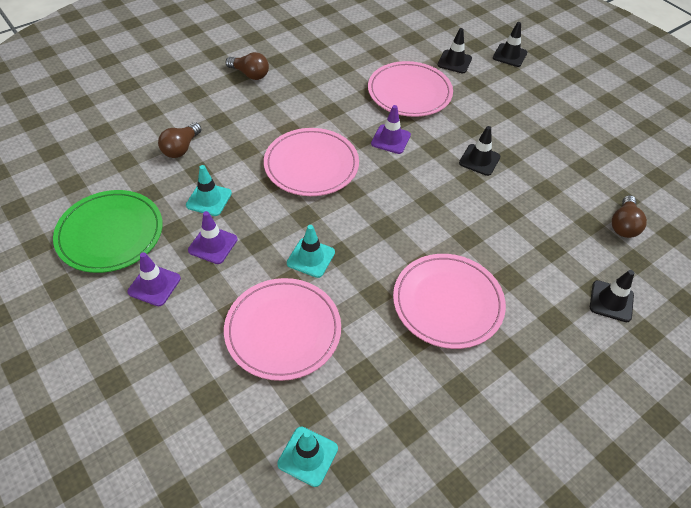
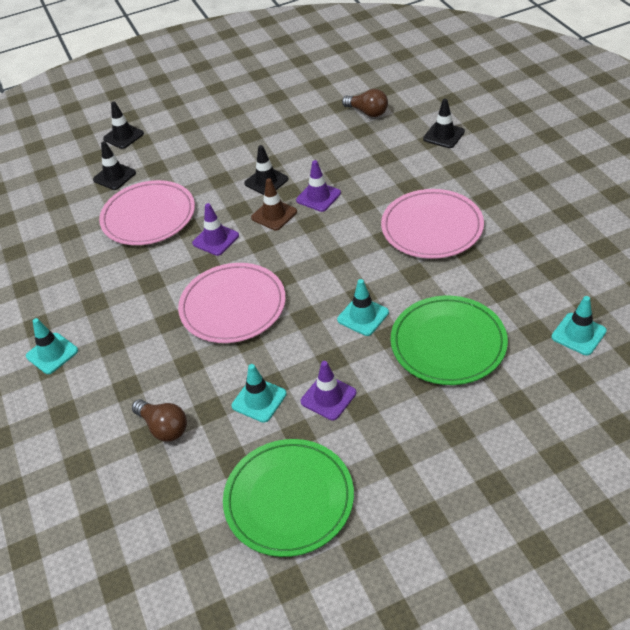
camera: 70 degrees left, 5 degrees down
purple traffic cone [127,252,181,306] -> purple traffic cone moved to [296,160,341,212]
pink plate [224,278,341,381] -> green plate [391,296,508,385]
brown light bulb [226,52,269,80] -> turquoise traffic cone [26,318,78,374]
none -> brown traffic cone [251,178,297,230]

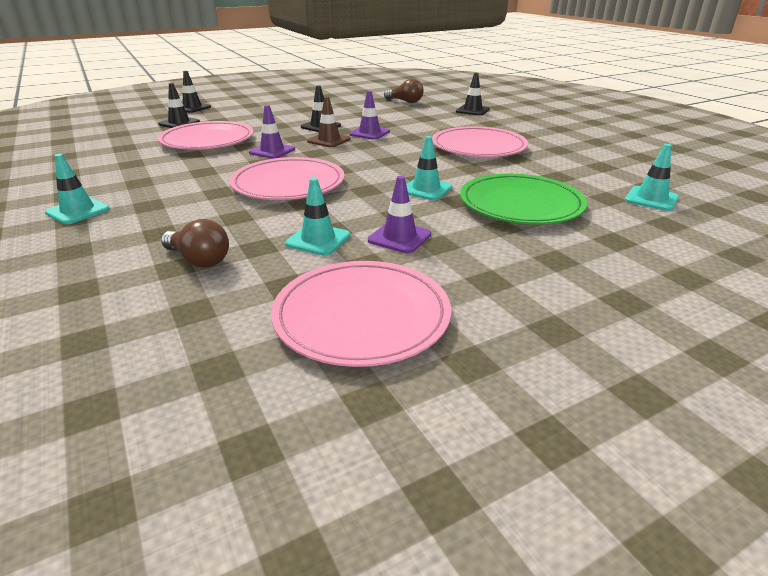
camera: 10 degrees left, 15 degrees down
green plate [223,439,354,557] -> pink plate [271,261,451,367]

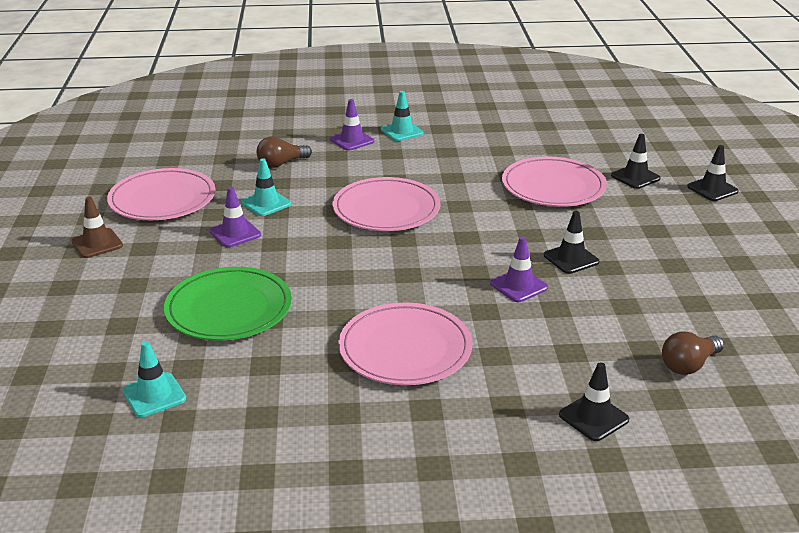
camera: 115 degrees right, 0 degrees up
purple traffic cone [249,105,295,159] -> purple traffic cone moved to [330,99,374,151]
brown traffic cone [307,96,351,147] -> brown traffic cone moved to [72,197,123,258]
turquoise traffic cone [406,136,453,200] -> none

